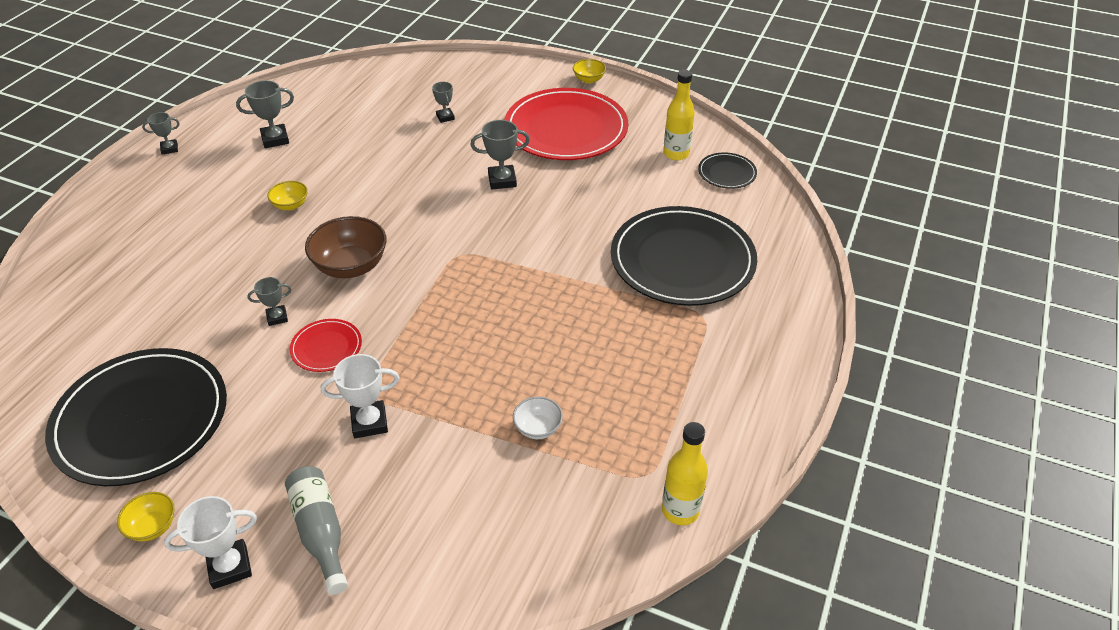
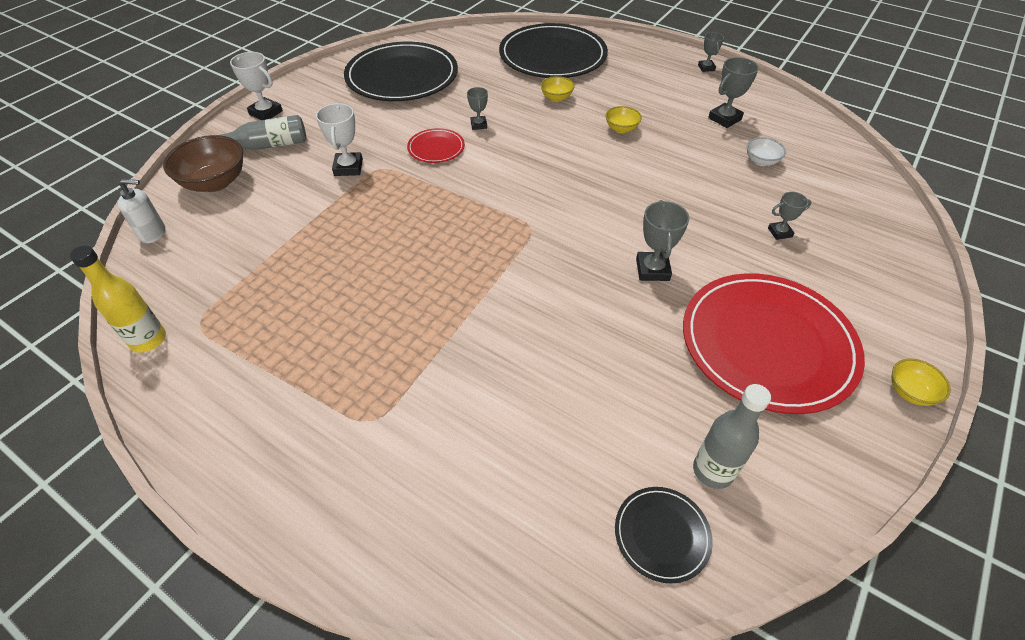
camera: 100 degrees right, 5 degrees up
yellow bowl [117,492,175,541] -> yellow bowl moved to [541,76,575,102]
white trophy [164,496,257,589] -> white trophy turned 45 degrees counterclockwise [230,52,283,120]
grey trophy [236,80,294,148] -> grey trophy turned 60 degrees clockwise [708,57,759,128]
brown bowl [305,216,387,278] -> brown bowl moved to [163,135,243,192]
white bowl [513,397,563,439] -> white bowl moved to [747,137,786,166]
black plate [611,206,757,306] -> black plate moved to [499,23,608,78]
yellow bottle [663,70,695,160] -> grey bottle [693,384,771,489]
none -> white soap dispenser [118,179,165,243]

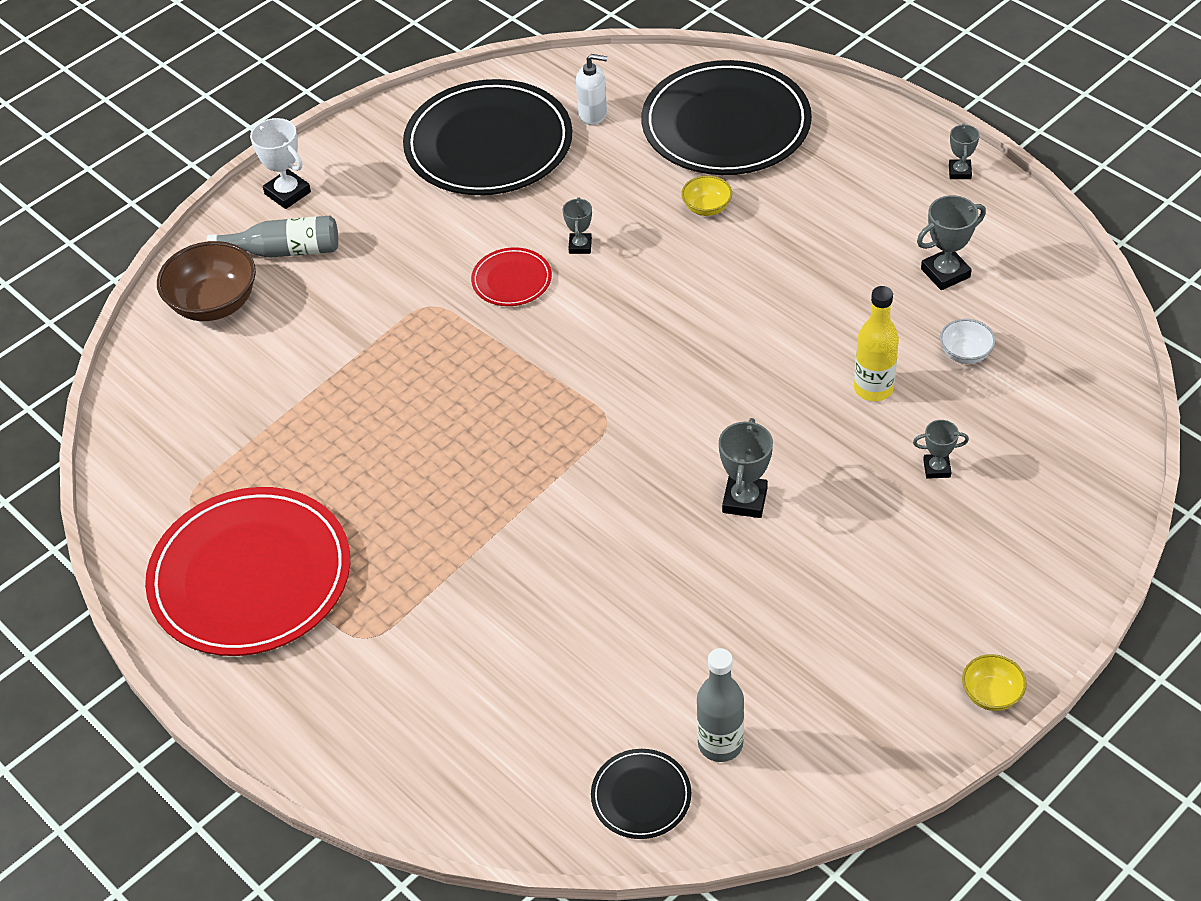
camera: 15 degrees right, 0 degrees up
yellow bottle [70,246,166,353] -> yellow bottle moved to [854,286,899,401]
white soap dispenser [118,179,165,243] -> white soap dispenser moved to [576,54,607,125]
white trophy [316,103,363,176] -> none
yellow bowl [605,106,642,133] -> none
red plate [683,273,865,414] -> red plate moved to [145,487,350,656]

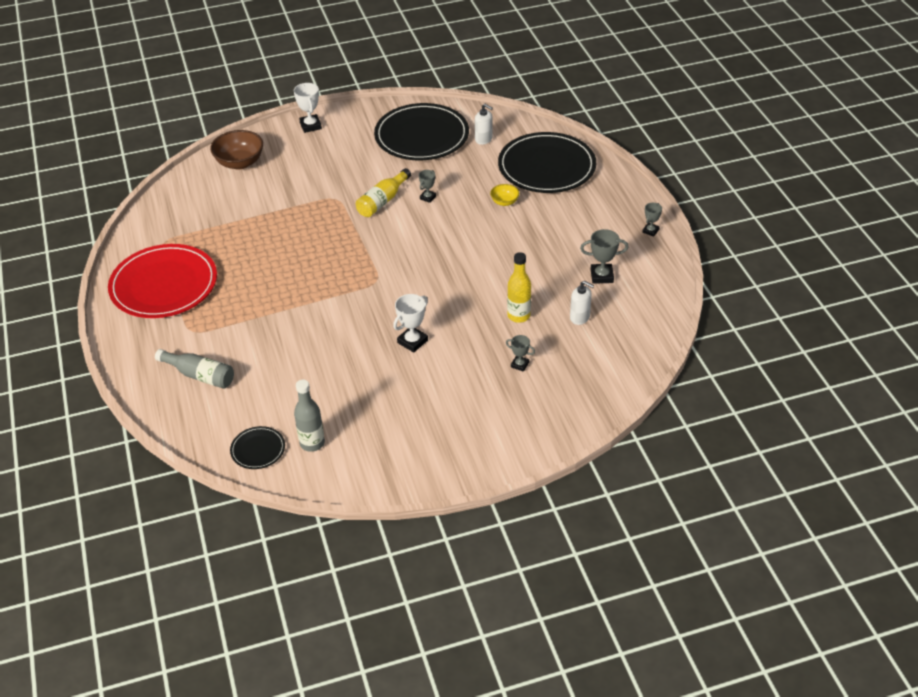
camera: 25 degrees right, 5 degrees down
grey bottle [207,216,338,258] -> grey bottle moved to [155,349,234,389]
red plate [471,247,552,306] -> yellow bottle [356,168,411,217]
grey trophy [719,418,773,518] -> white trophy [393,294,428,353]
white bowl [940,319,996,364] -> white soap dispenser [570,281,594,325]
yellow bowl [962,654,1027,711] -> none

